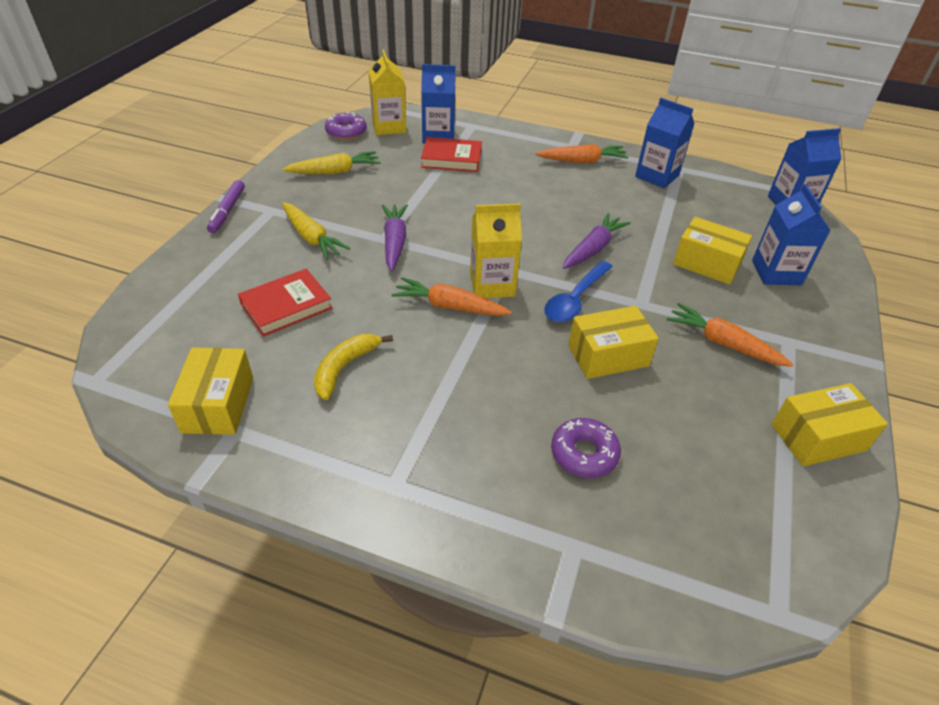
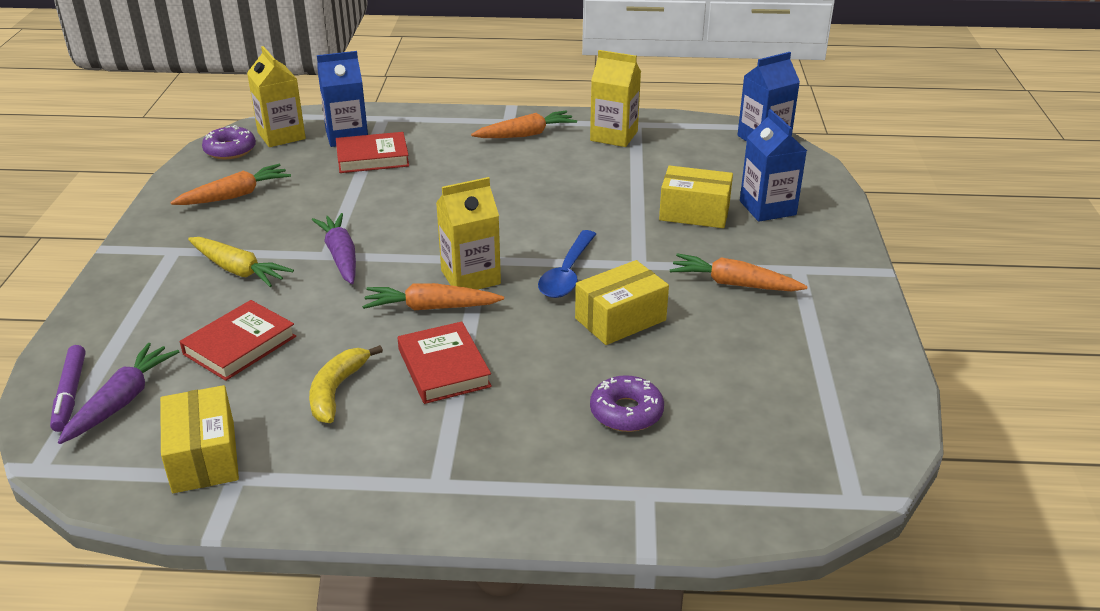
camera: 15 degrees left, 10 degrees down
purple marker [207,180,245,233] -> purple marker moved to [50,345,86,432]
yellow carrot [282,151,381,174] -> orange carrot [170,164,291,205]
purple carrot [563,213,631,269] -> purple carrot moved to [58,343,179,444]
blue carton [635,98,695,188] -> yellow carton [590,50,641,147]
yellow box [771,383,888,466] -> none
none -> red book [398,321,492,404]

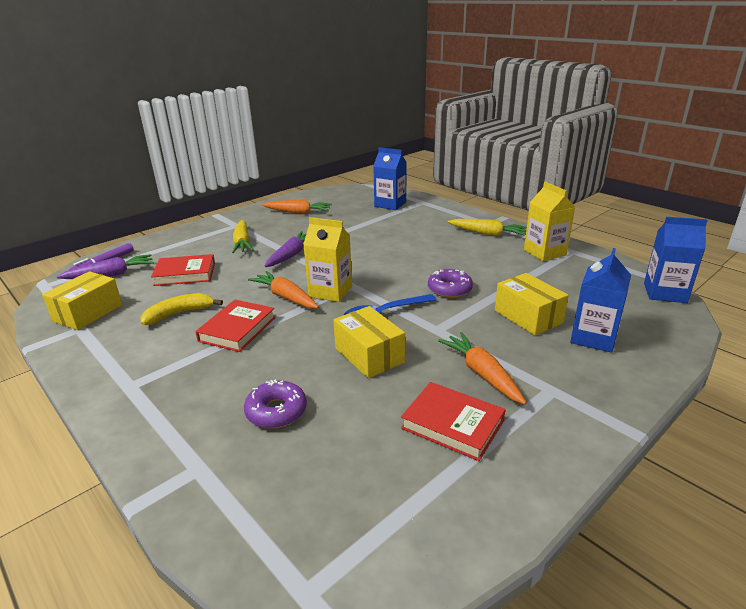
camera: 45 degrees right, 5 degrees down
purple donut [202,125,256,159] -> purple donut moved to [428,269,473,298]
yellow carton [247,46,306,147] -> none
red book [336,132,409,173] -> red book moved to [401,382,505,461]
orange carrot [471,110,577,138] -> yellow carrot [448,219,527,236]
yellow box [575,260,669,345] -> yellow box turned 45 degrees clockwise [333,306,405,378]

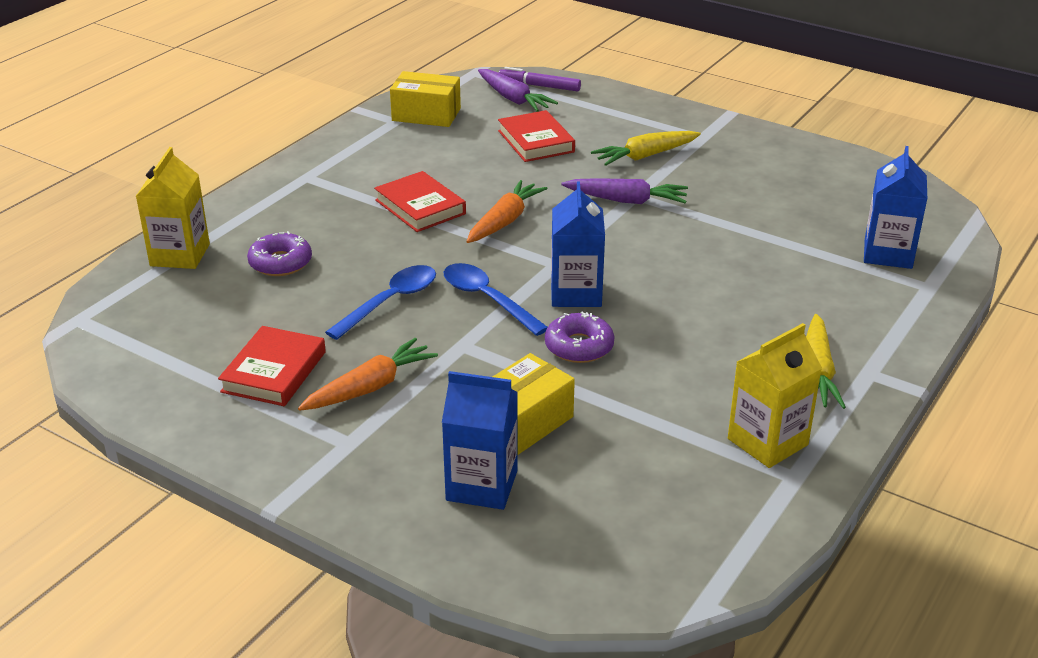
camera: 75 degrees right, 5 degrees up
yellow banana [141,293,223,325] -> none
red book [195,300,276,352] -> red book turned 45 degrees clockwise [374,171,466,232]
orange carrot [262,200,332,214] -> none
yellow carton [303,217,352,302] -> yellow carton moved to [136,147,210,269]
yellow box [333,306,405,378] -> blue spoon [325,265,436,340]
blue carton [644,217,708,303] -> blue carton moved to [551,181,605,307]

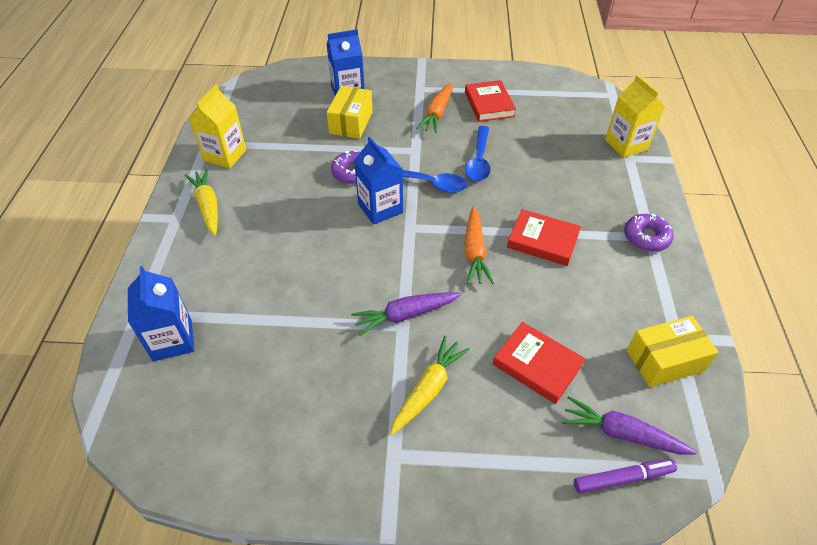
camera: 150 degrees right, 15 degrees up
purple donut [247,231,312,276] -> purple donut moved to [624,214,674,252]

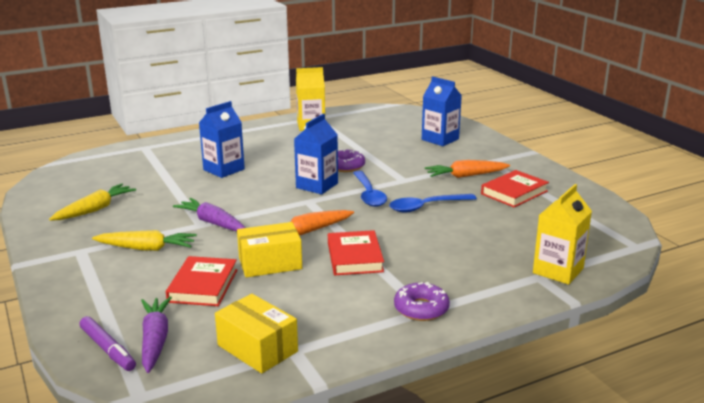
camera: 60 degrees right, 25 degrees down
blue carton [128,266,194,361] -> blue carton moved to [199,101,245,178]
yellow carrot [185,169,218,236] -> yellow carrot moved to [49,184,136,221]
yellow box [327,86,373,139] -> yellow box moved to [237,222,302,278]

